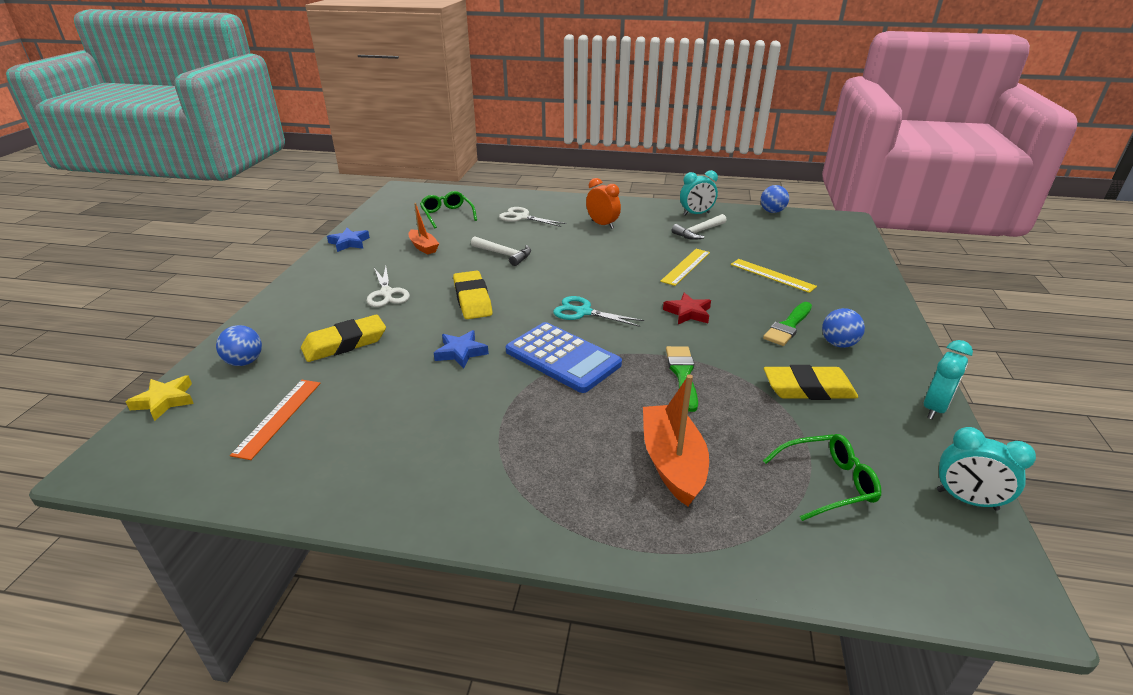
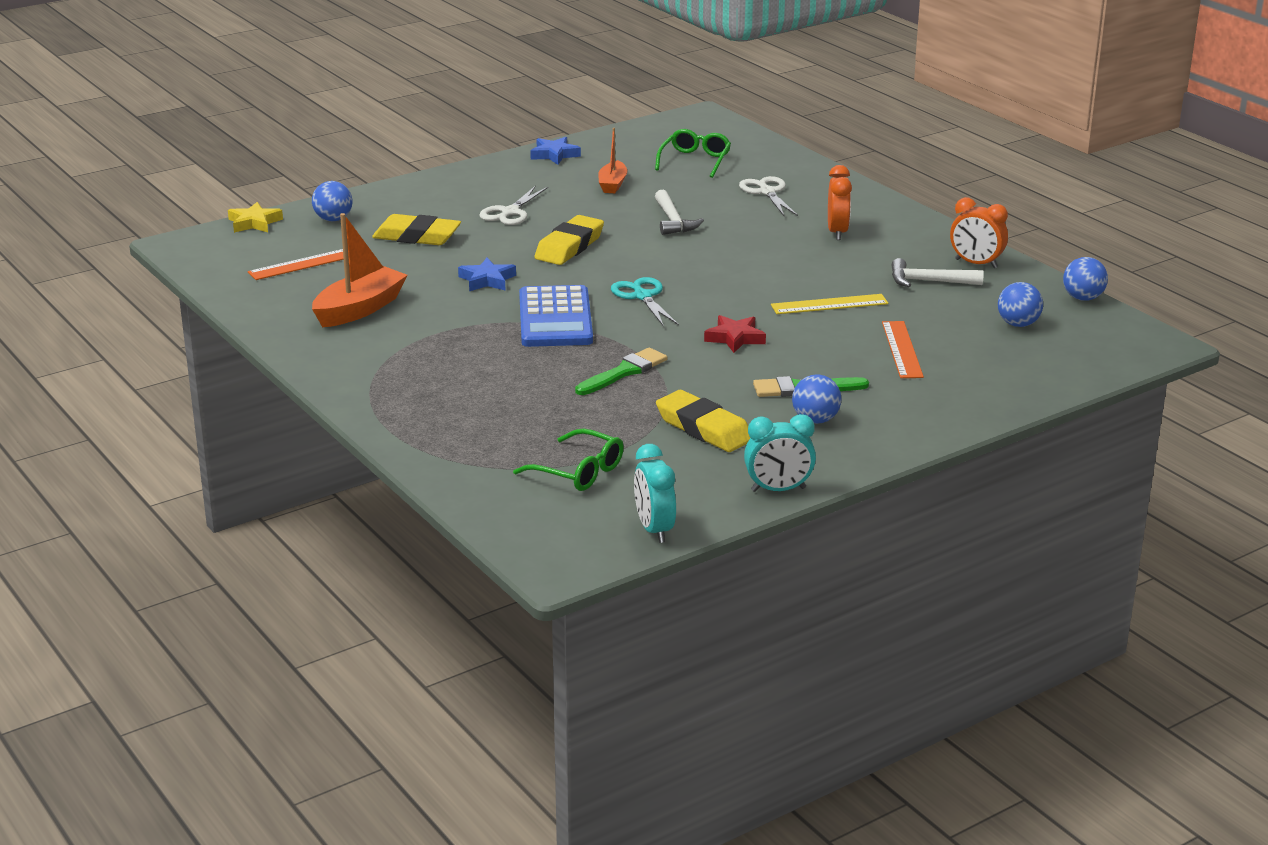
camera: 45 degrees right, 5 degrees down
orange boat [643,374,709,506] -> orange boat moved to [312,213,408,327]
turquoise clock [680,170,718,216] -> orange clock [950,197,1008,268]
yellow ruler [730,259,817,293] -> orange ruler [882,321,924,378]
none -> blue ball [998,282,1043,327]

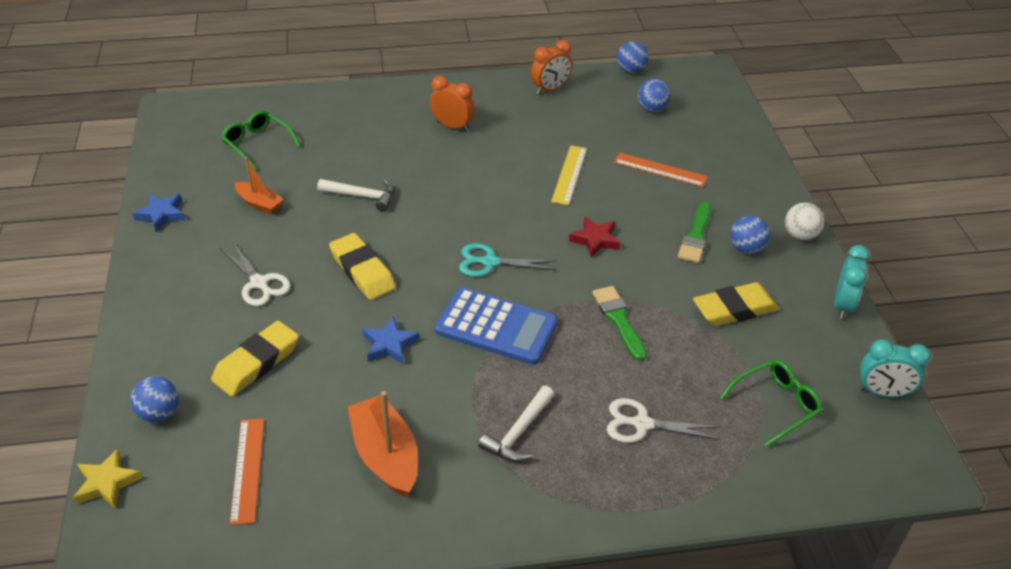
camera: 65 degrees left, 15 degrees up
white scissors [739,176,798,216] -> white scissors moved to [607,398,721,443]
white hammer [892,258,984,287] -> white hammer moved to [478,386,555,462]
none -> white ball [785,203,824,241]

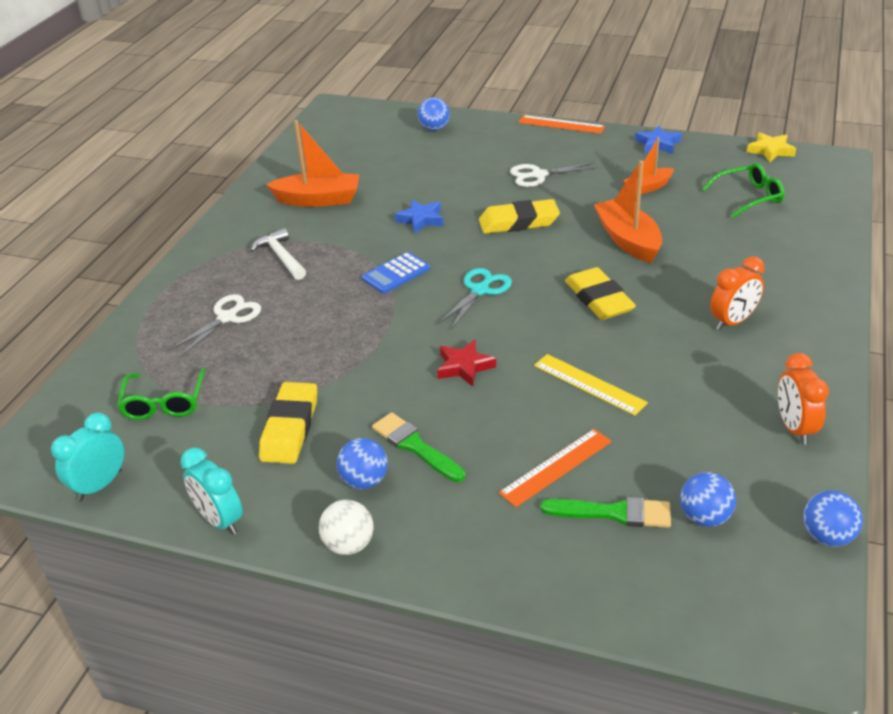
camera: 120 degrees right, 5 degrees down
yellow star [73,448,142,509] -> yellow star moved to [747,132,796,162]
yellow eraser [211,321,299,396] -> yellow eraser moved to [565,267,636,320]
orange ruler [230,418,264,525] -> orange ruler moved to [518,115,605,134]
white hammer [317,179,395,212] -> orange boat [594,160,662,263]
blue calculator [435,288,558,365] -> blue calculator [362,252,430,294], size x0.59
green brush [592,286,647,361] -> green brush moved to [540,497,671,528]

